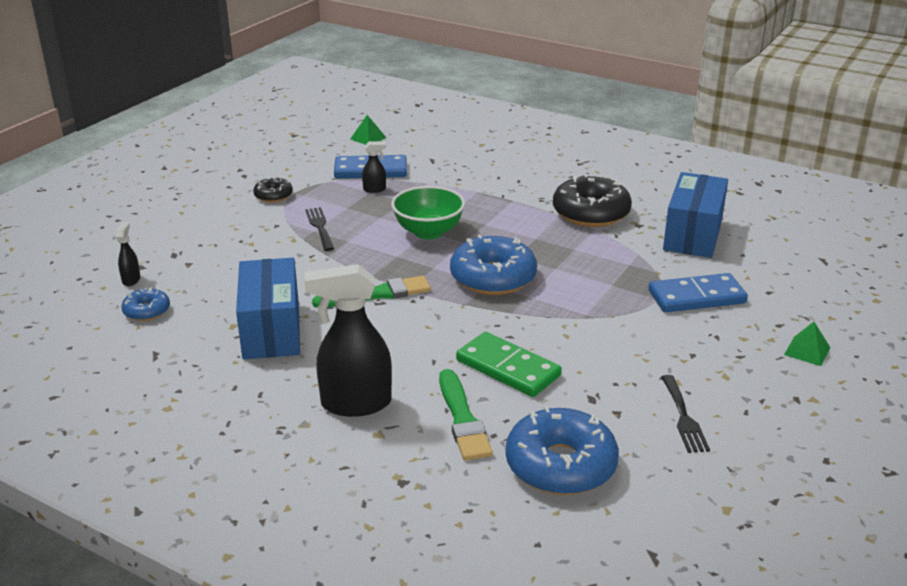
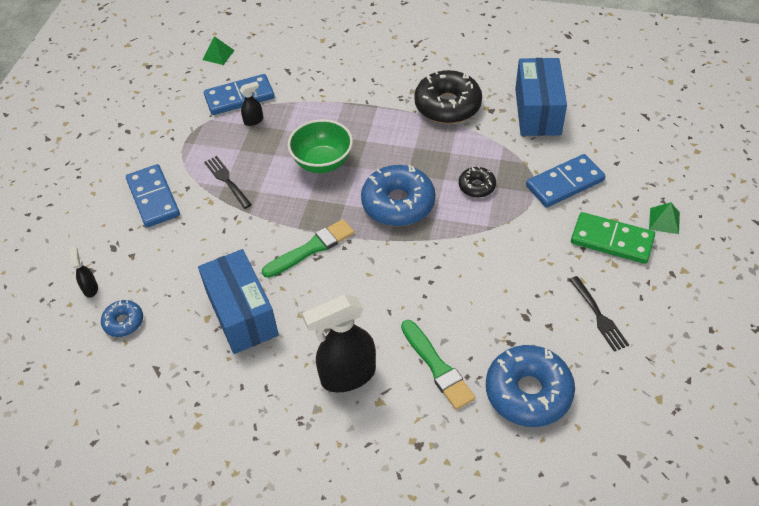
camera: 15 degrees left, 20 degrees up
black donut [253,176,293,203] -> black donut moved to [459,166,496,198]
green domino [456,332,562,397] -> green domino moved to [571,212,655,264]
none -> blue domino [126,164,180,227]

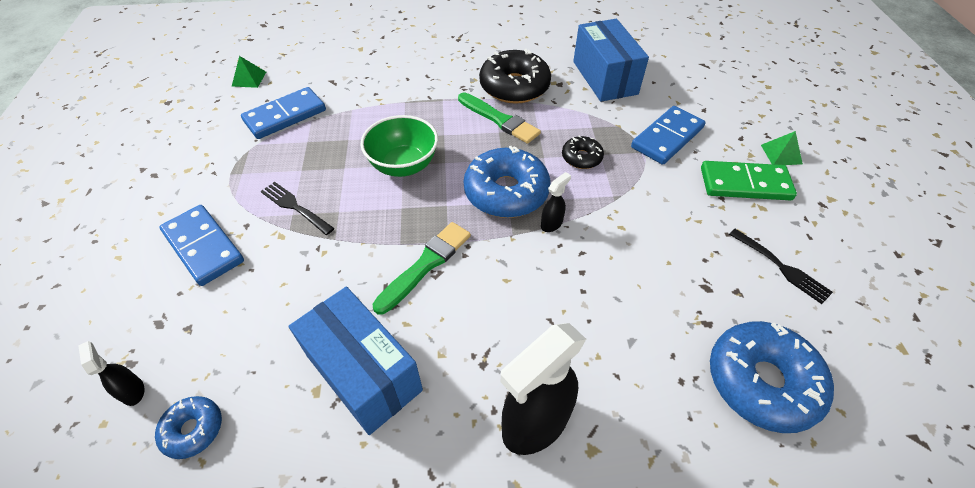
camera: 20 degrees left, 0 degrees up
black spray bottle [240,81,263,126] -> black spray bottle moved to [541,172,571,232]
green brush [401,320,476,410] -> green brush moved to [458,92,541,144]

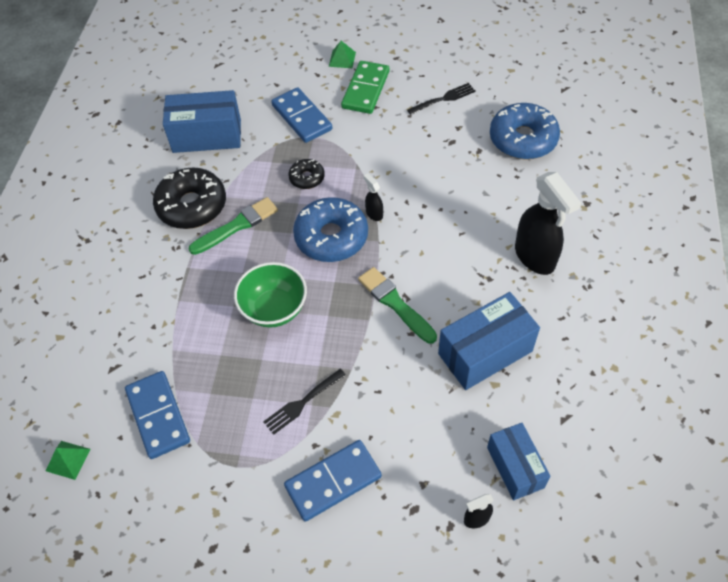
camera: 75 degrees left, 5 degrees up
blue donut [155,396,222,459] -> blue box [487,423,551,500]

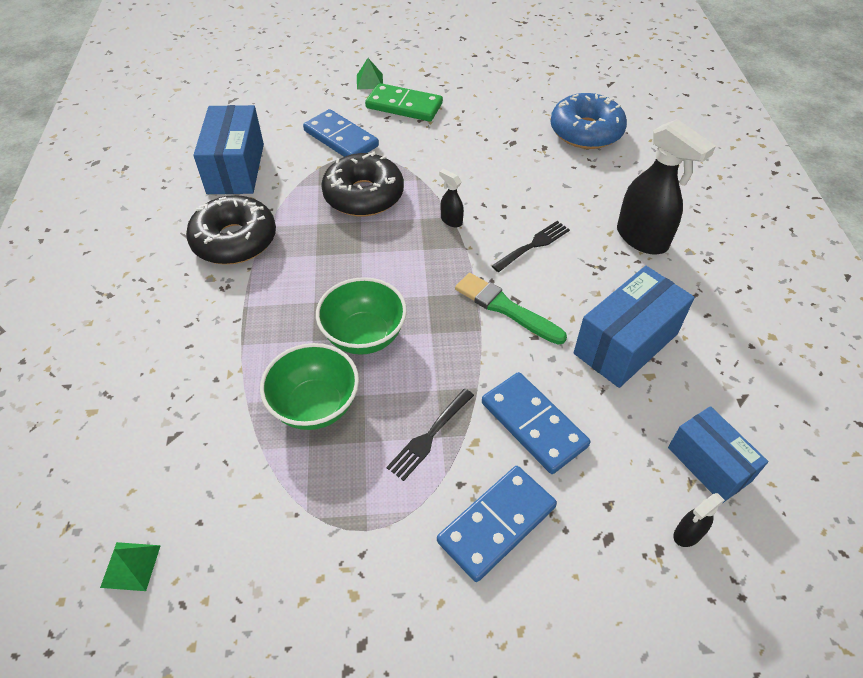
camera: 15 degrees left, 5 degrees down
blue domino [125,371,190,459] -> blue domino moved to [482,372,590,474]
blue box [163,90,241,153] -> blue box turned 75 degrees counterclockwise [193,105,264,194]
green brush [189,197,278,255] -> none
black donut [288,159,325,189] -> black donut [321,151,404,216], size x1.95
blue donut [293,197,368,262] -> none
green domino [341,61,389,114] -> green domino turned 75 degrees counterclockwise [365,83,443,122]
black fork [407,83,476,115] -> black fork moved to [492,221,570,272]
none -> green bowl [260,343,359,430]

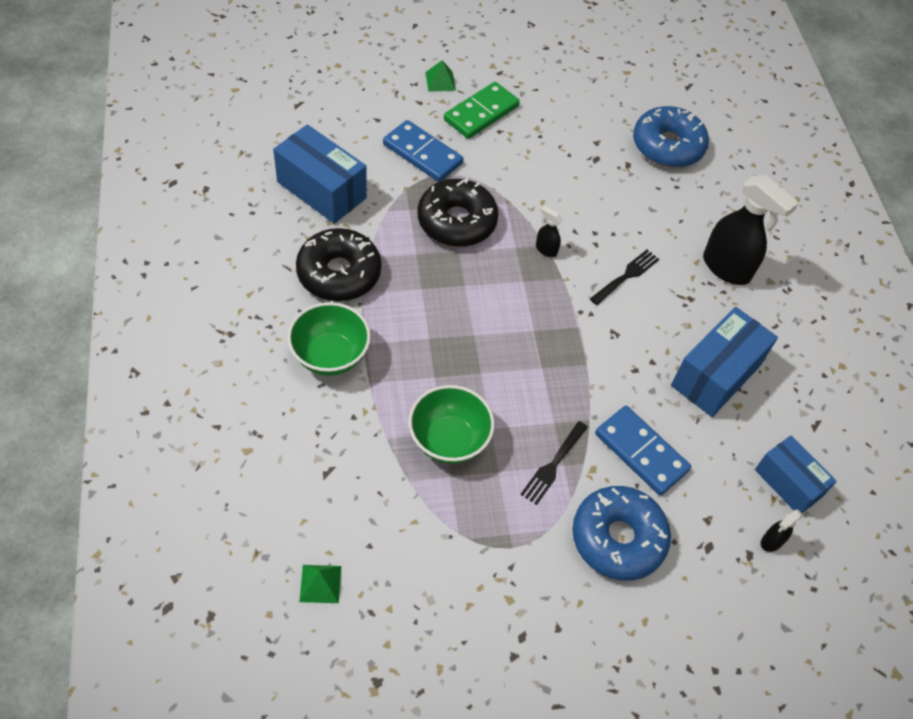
camera: 10 degrees left, 5 degrees up
blue box [193,105,264,194] -> blue box turned 45 degrees counterclockwise [273,124,367,224]
green bowl [316,277,407,355] -> green bowl moved to [287,302,371,376]
green domino [365,83,443,122] -> green domino turned 60 degrees counterclockwise [444,82,520,139]
blue domino [437,466,557,582] -> blue donut [572,486,671,581]
green brush [455,273,567,345] -> none

